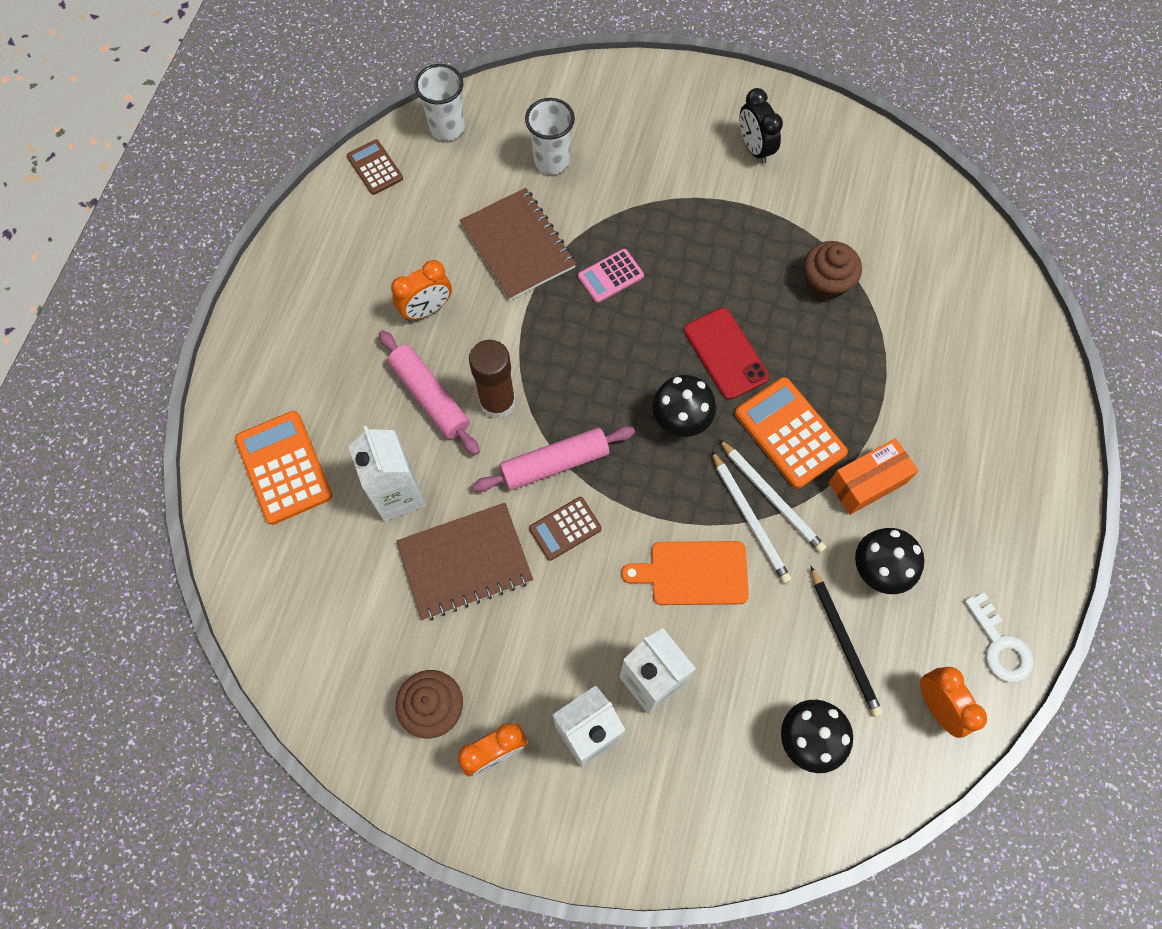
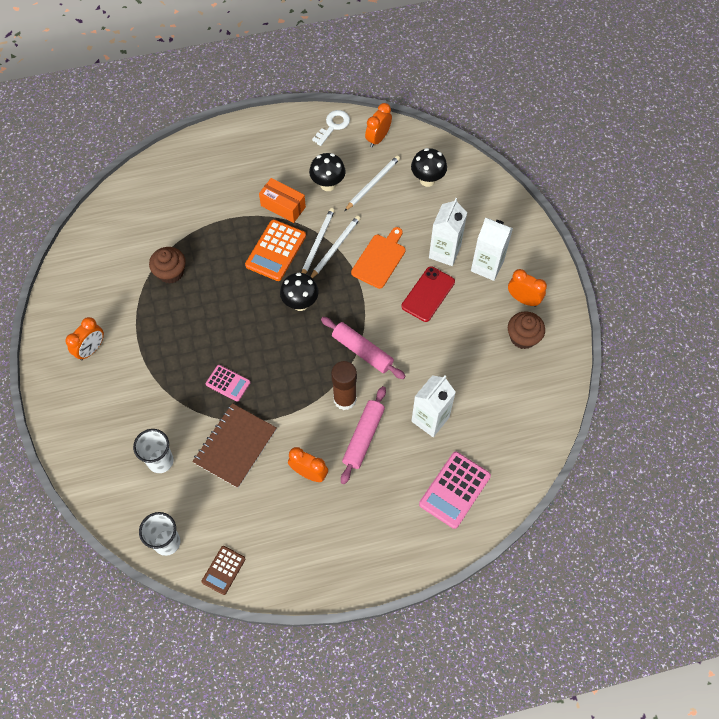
camera: 120 degrees left, 5 degrees down
orange calculator [235,411,332,525] -> pink calculator [419,452,491,529]
brown notebook [397,503,533,620] -> none
brown calculator [529,497,602,561] -> none
orange cutting board [621,541,749,605] -> orange cutting board turned 120 degrees counterclockwise [351,227,406,289]
red phone [684,308,769,400] -> red phone moved to [402,266,455,322]
black clock [740,88,783,164] -> orange clock [65,317,104,361]
black pencil [811,566,883,717] -> white pencil [344,155,400,211]

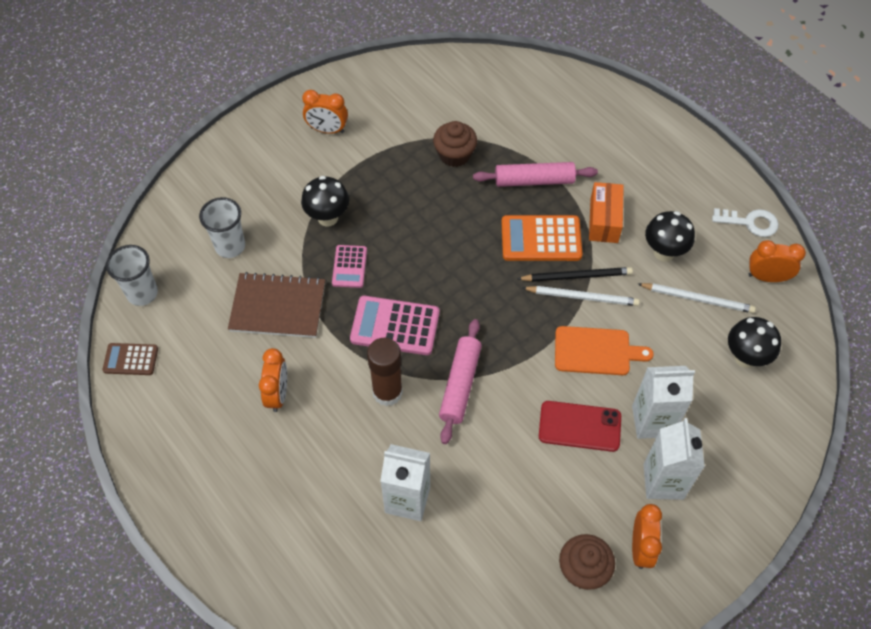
camera: 65 degrees right, 5 degrees down
black mushroom [280,273,319,311] -> black mushroom moved to [301,176,349,226]
white pencil [302,208,335,274] -> black pencil [517,267,633,282]
pink rolling pin [341,386,386,484] -> pink rolling pin moved to [473,162,598,187]
pink calculator [419,452,491,529] -> pink calculator moved to [350,296,439,355]

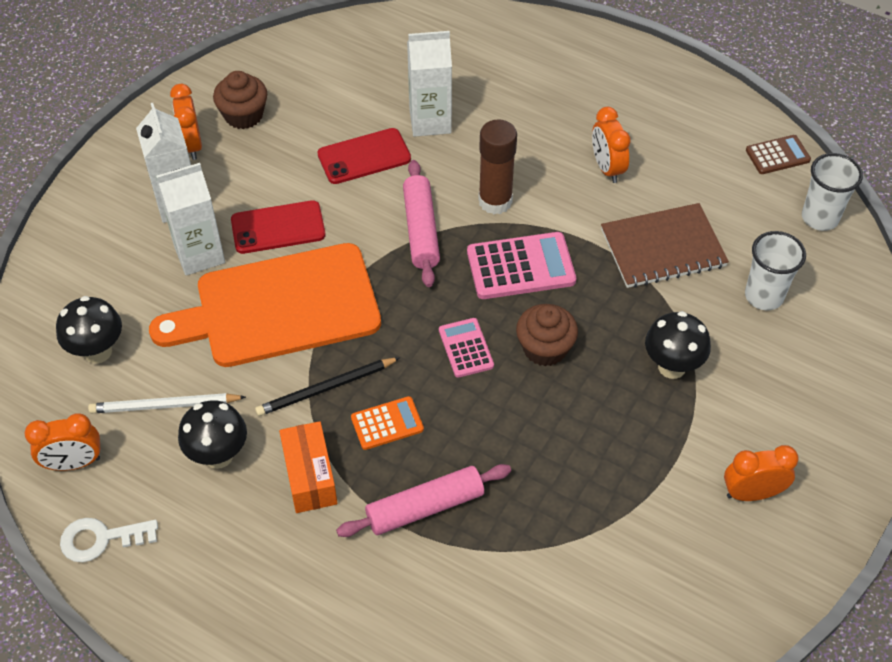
camera: 160 degrees right, 5 degrees down
pink calculator [332,245,367,288] -> pink calculator moved to [439,318,494,378]
brown cupcake [433,121,477,167] -> brown cupcake moved to [516,304,578,366]
orange calculator [502,215,583,261] -> orange calculator [351,396,424,450], size x0.60
white pencil [523,286,640,306] -> none
orange cutting board [555,326,654,375] -> orange cutting board [149,243,381,367], size x1.88
none -> red phone [317,128,411,184]

